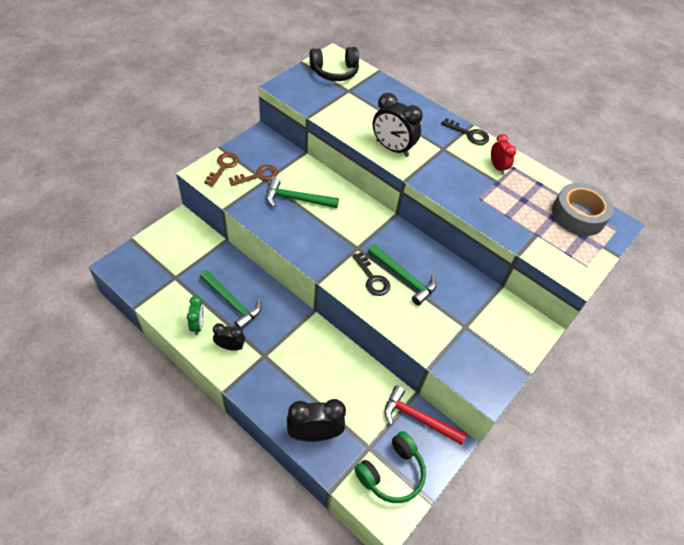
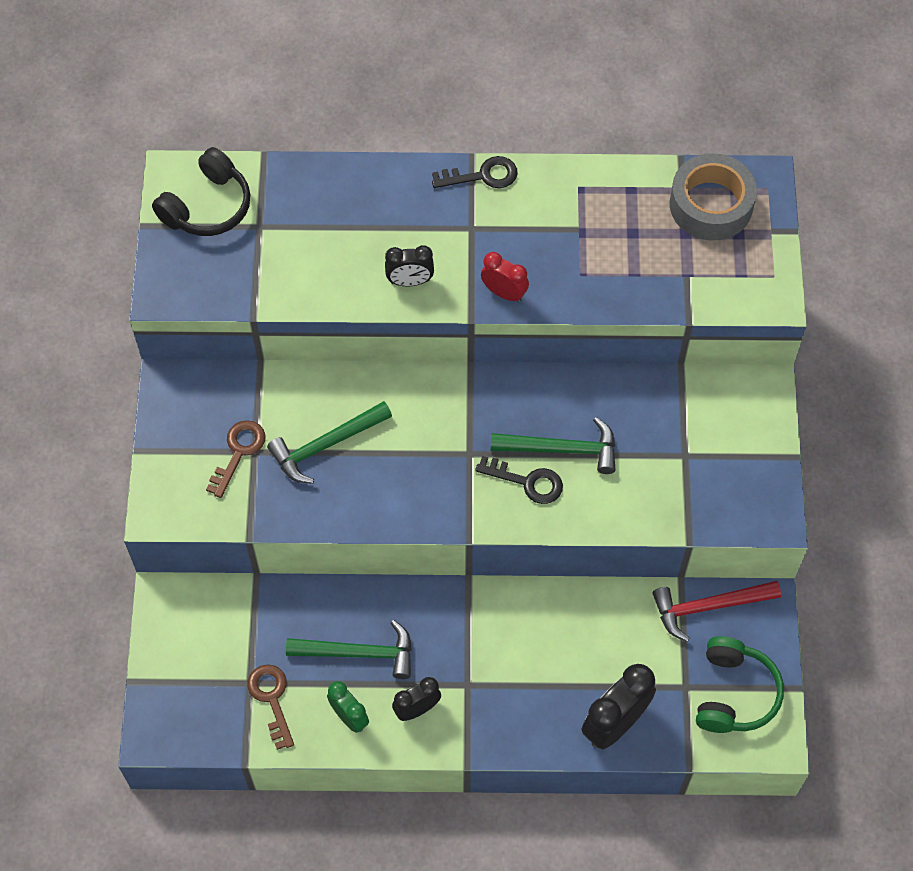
camera: 35 degrees left, 10 degrees up
brown key [204,152,239,187] -> brown key moved to [247,664,294,750]
black clock [373,93,423,157] -> black clock [385,245,434,286], size x0.59
red clock [491,134,516,175] -> red clock moved to [481,252,529,302]

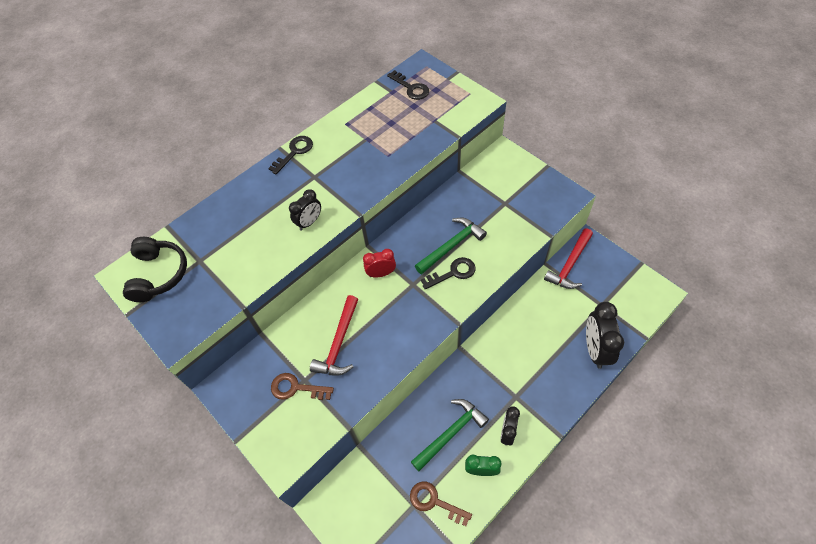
camera: 40 degrees left, 5 degrees down
brown key [206,420,266,498] -> brown key turned 60 degrees counterclockwise [271,373,334,400]
green hammer [267,401,392,484] -> red hammer [310,295,359,376]
red clock [481,252,529,302] -> red clock moved to [363,249,396,277]
grey tape [669,153,757,240] -> black key [387,70,429,100]
green headphones [696,636,784,733] -> none

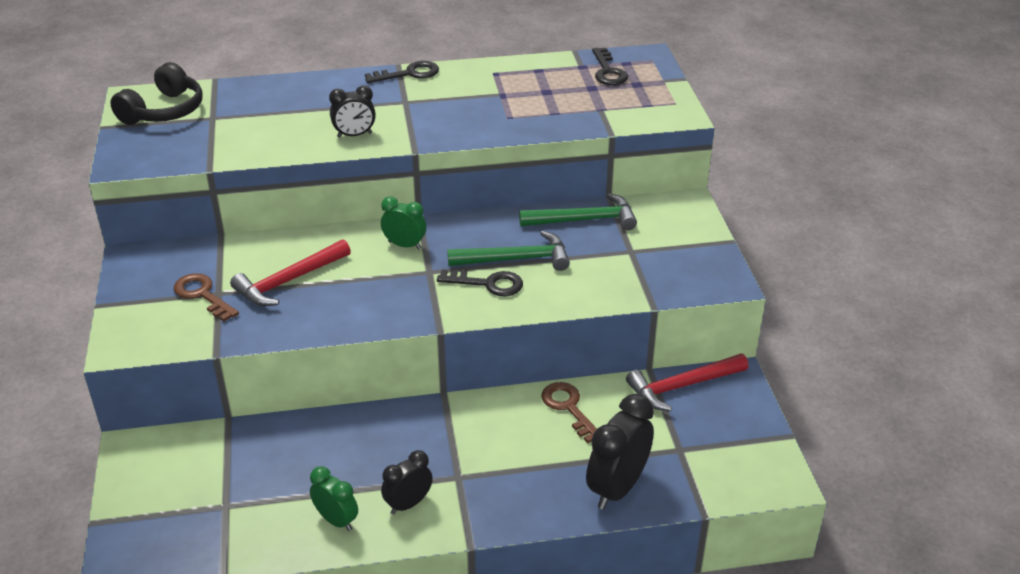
camera: 30 degrees right, 20 degrees down
red clock [363,249,396,277] -> green clock [381,196,426,249]
brown key [410,481,472,526] -> brown key moved to [541,382,597,443]
green hammer [411,399,489,471] -> green hammer moved to [519,193,637,230]

